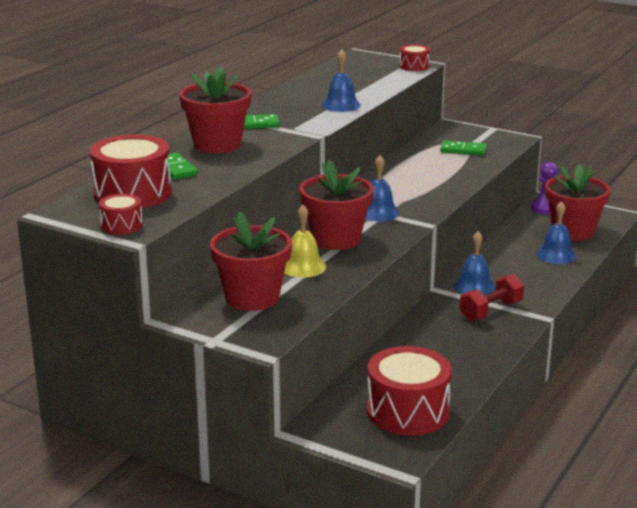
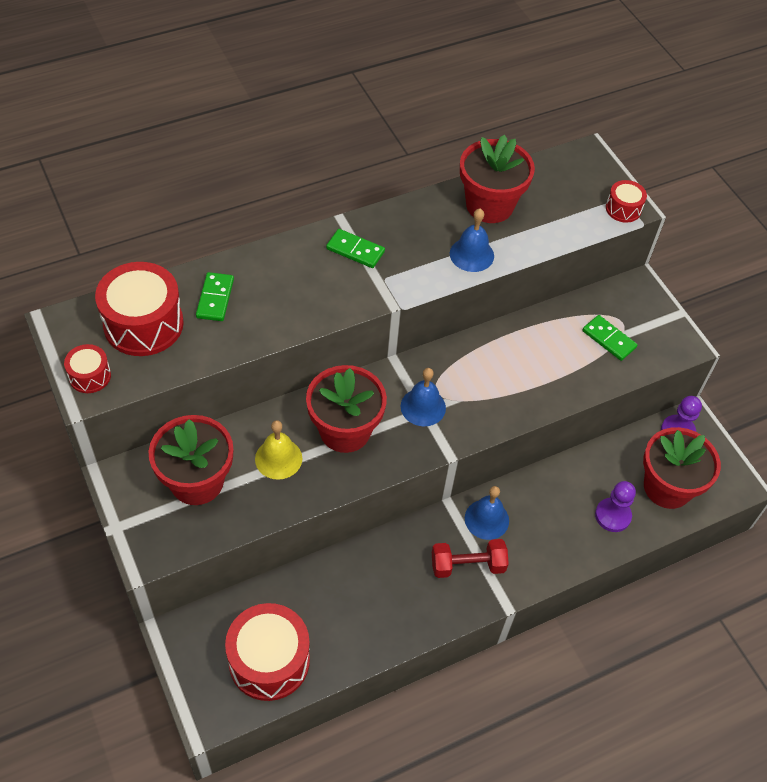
camera: 30 degrees right, 30 degrees up
red flower pot [179,67,252,153] -> red flower pot moved to [460,135,535,223]
blue bell [536,201,576,264] -> purple pawn [595,481,636,532]

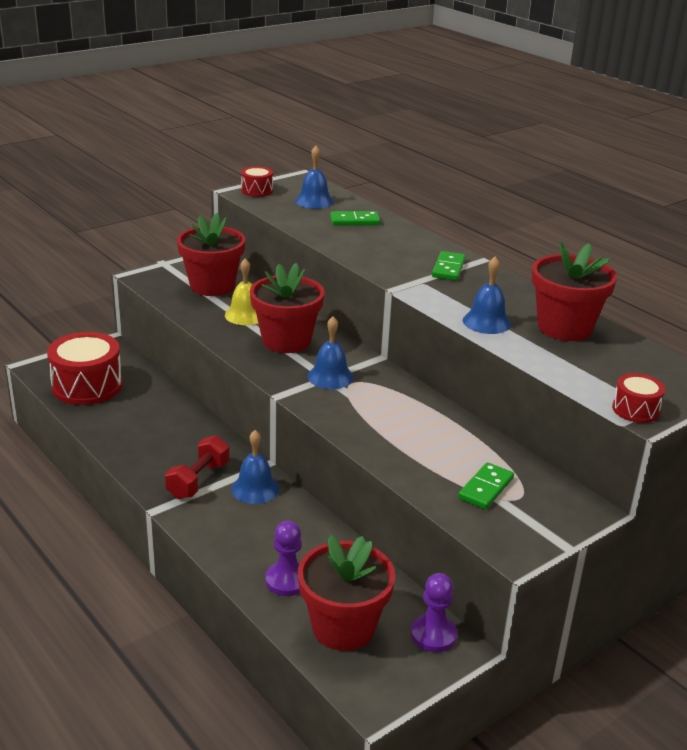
camera: 80 degrees right, 25 degrees down
red drum [95,262,184,356] -> blue bell [295,146,334,209]
red dumbbell [432,539,509,578] -> red dumbbell turned 45 degrees clockwise [165,435,229,499]

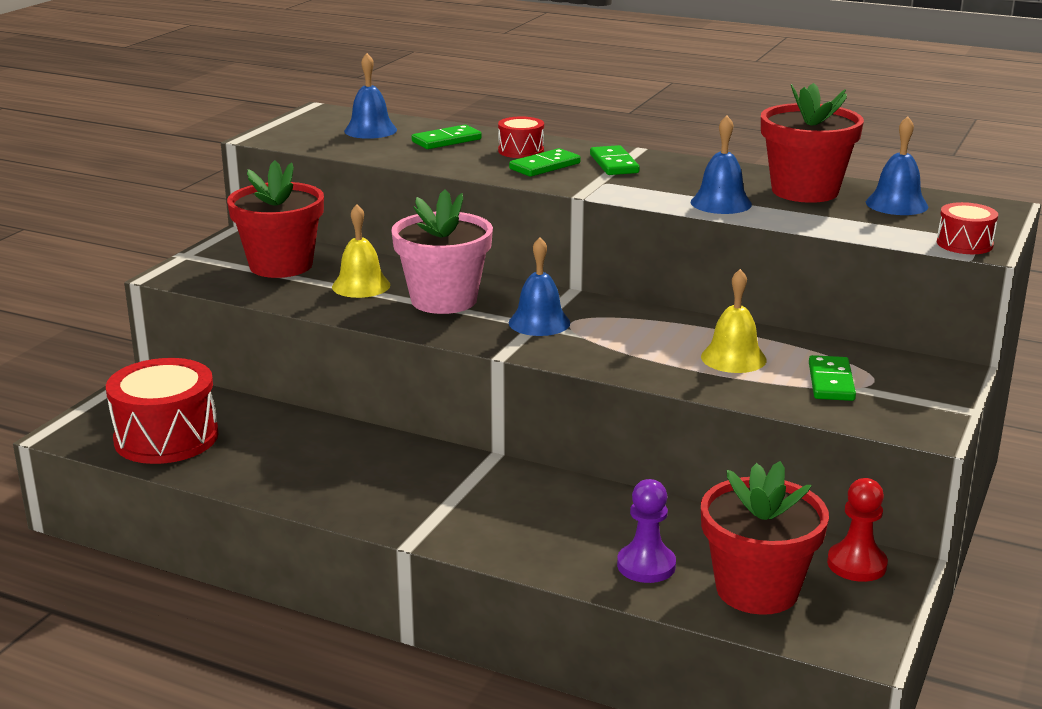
camera: 25 degrees left, 5 degrees down
red dumbbell [165,435,229,499] -> none
blue bell [231,430,279,504] -> blue bell moved to [866,116,928,215]
red drum [241,166,273,197] -> red drum moved to [498,117,544,158]
red flower pot [250,263,325,353] -> pink flower pot [391,189,493,314]
purple pawn [411,573,457,652] -> red pawn [827,478,888,582]
none -> green domino [509,148,581,177]
none -> yellow bell [701,269,766,373]

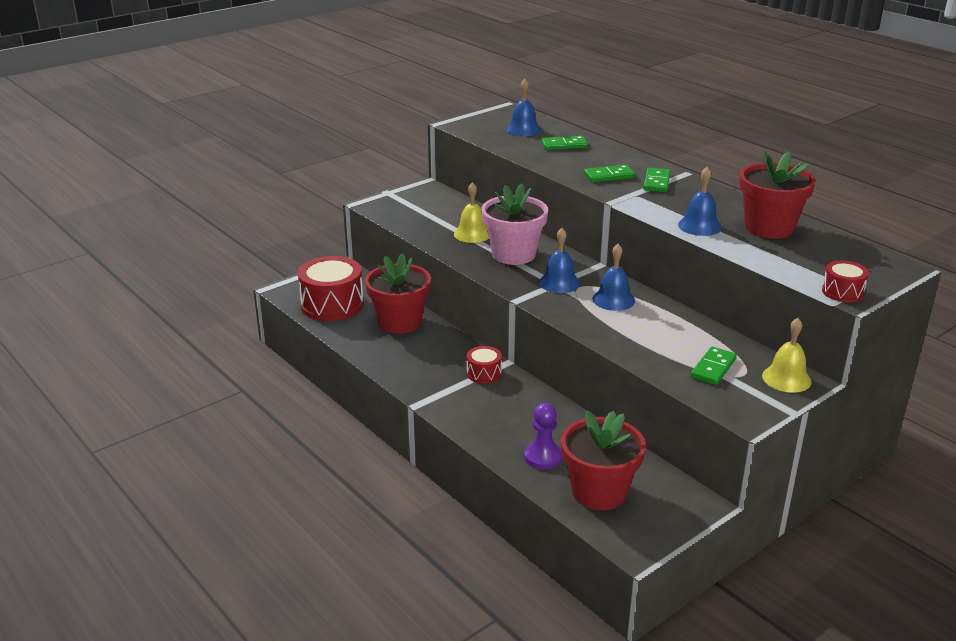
camera: 25 degrees right, 5 degrees up
red flower pot [227,160,324,278] -> red flower pot moved to [365,253,431,334]
red drum [498,117,544,158] -> red drum moved to [467,346,502,384]
yellow bell [701,269,766,373] -> yellow bell moved to [762,318,812,393]
red pawn [827,478,888,582] -> none
blue bell [866,116,928,215] -> blue bell moved to [592,244,635,311]

